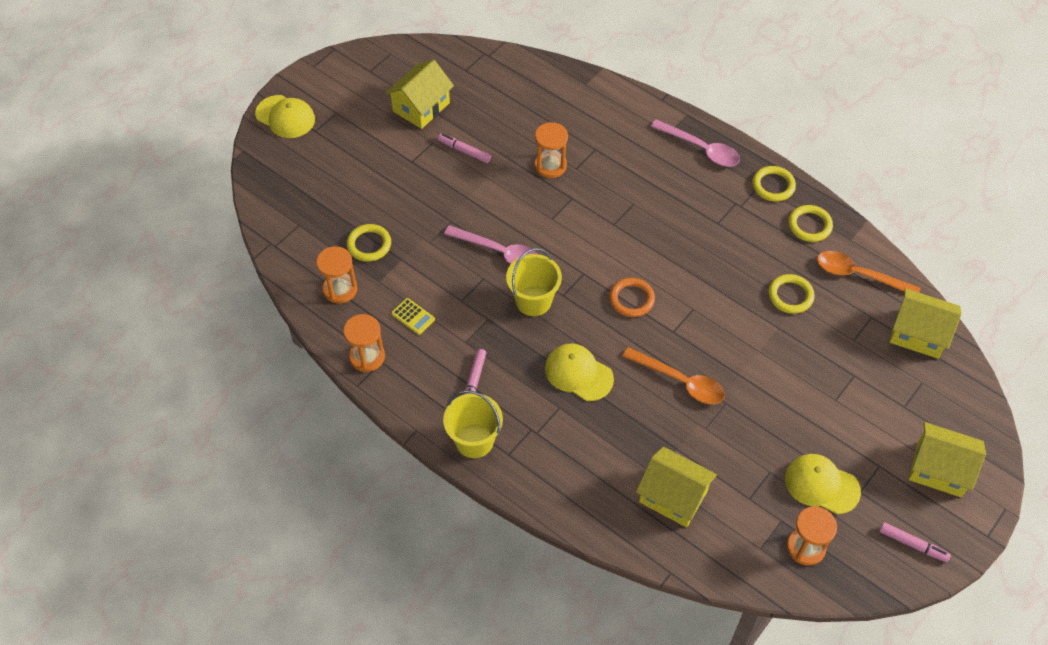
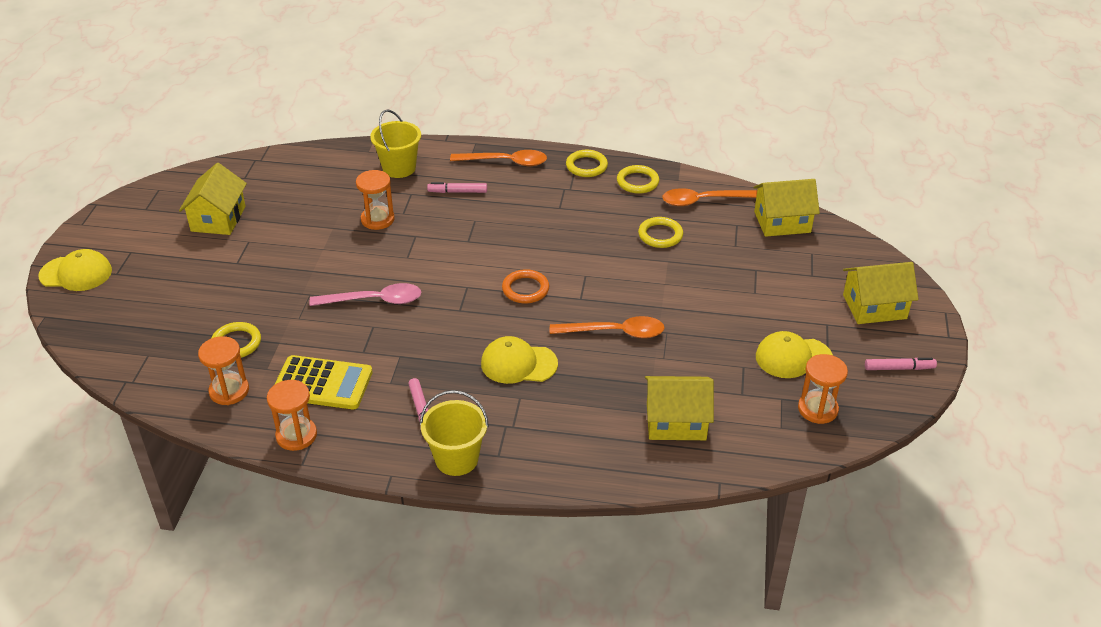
camera: 30 degrees left, 15 degrees down
yellow calculator [391,298,435,335] -> yellow calculator [274,355,373,409], size x2.05
pink marker [438,133,491,163] -> pink marker moved to [427,182,487,193]
yellow bucket [506,248,562,316] -> yellow bucket moved to [370,109,421,178]
pink spoon [651,119,740,166] -> orange spoon [450,150,547,166]

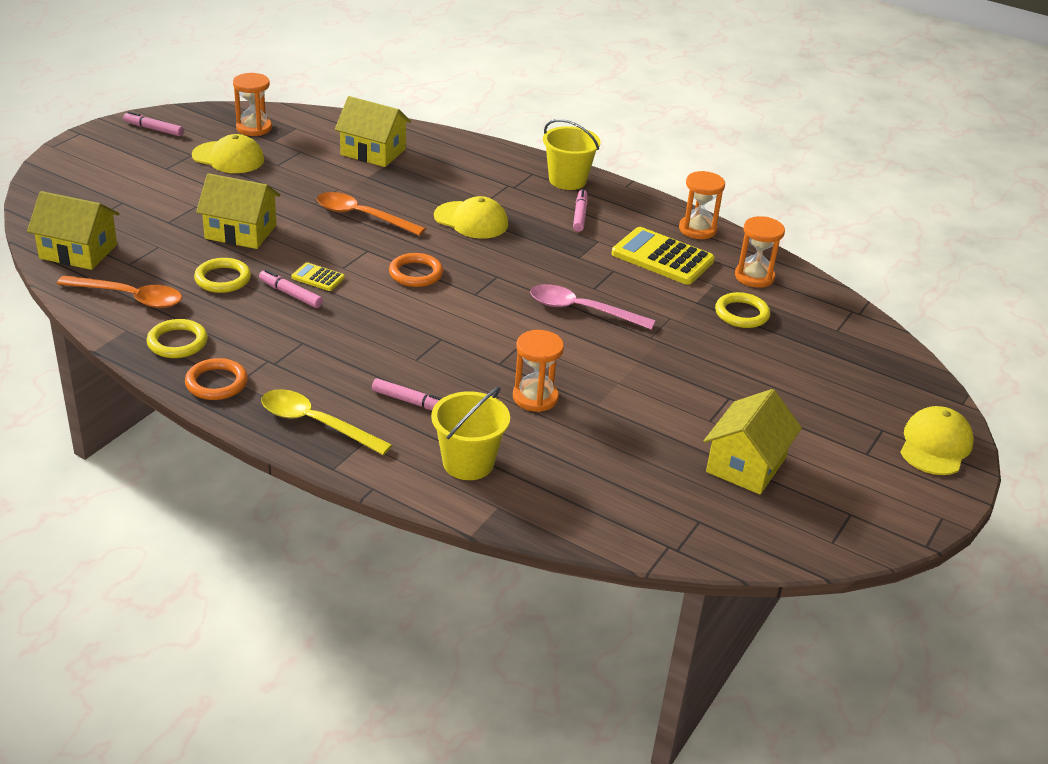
camera: 160 degrees left, 5 degrees down
yellow cap [38,249,112,291] -> yellow cap turned 90 degrees clockwise [900,406,974,475]
orange spoon [450,150,547,166] -> yellow spoon [261,389,392,455]
yellow ring [566,150,608,177] -> orange ring [185,358,248,400]
yellow house [843,262,919,324] -> yellow house moved to [196,173,280,249]
none -> pink marker [259,269,323,308]
none -> yellow calculator [291,262,345,291]

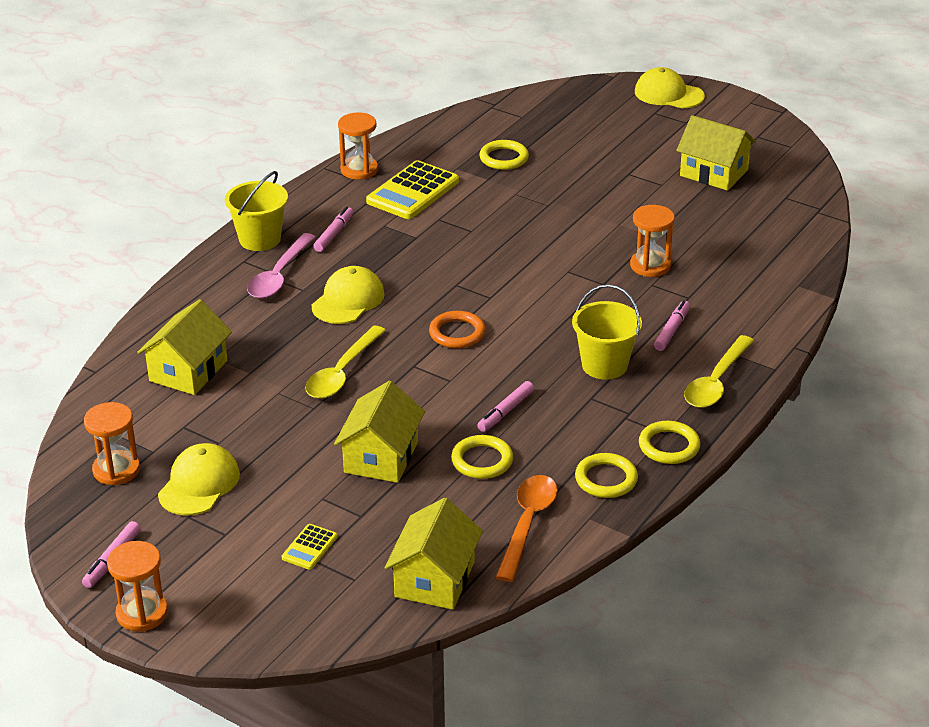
camera: 85 degrees left, 0 degrees up
orange ring [185,358,248,400] -> yellow ring [639,421,700,464]
yellow calculator [291,262,345,291] -> yellow calculator moved to [282,524,338,570]
orange spoon [317,192,426,236] -> yellow spoon [305,326,386,399]
yellow bucket [431,386,510,480] -> yellow bucket moved to [572,284,642,380]
pink spoon [530,284,655,330] -> pink spoon moved to [247,233,316,299]
pink marker [573,189,588,232] -> pink marker turned 105 degrees clockwise [313,207,353,252]
orange hourglass [735,216,785,288] -> orange hourglass moved to [107,541,168,631]

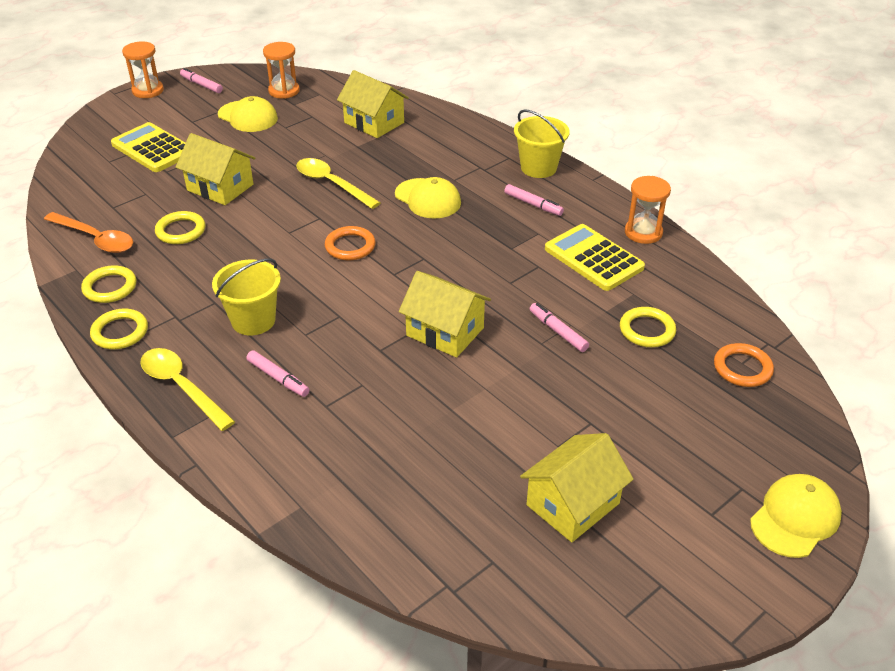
camera: 105 degrees right, 5 degrees up
pink spoon [247,233,316,299] -> none
yellow calculator [282,524,338,570] -> yellow calculator [111,122,185,172], size x2.05
yellow house [385,498,483,610] -> yellow house moved to [399,271,491,358]
pink marker [477,381,534,432] -> pink marker moved to [530,303,589,352]
orange hourglass [630,205,675,277] -> none
none -> orange ring [714,343,774,387]

